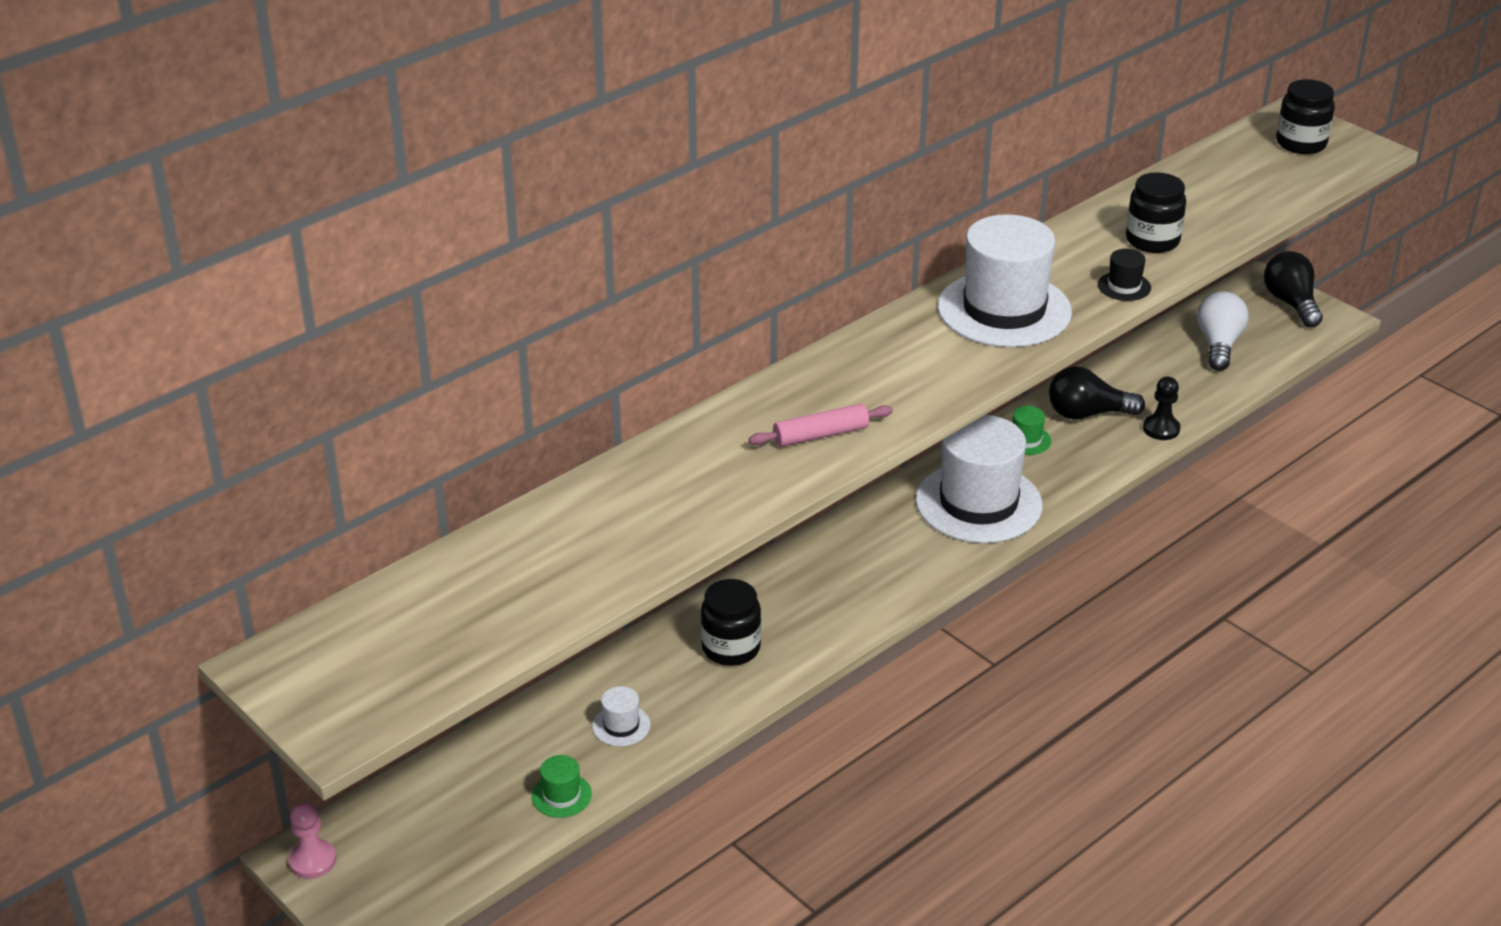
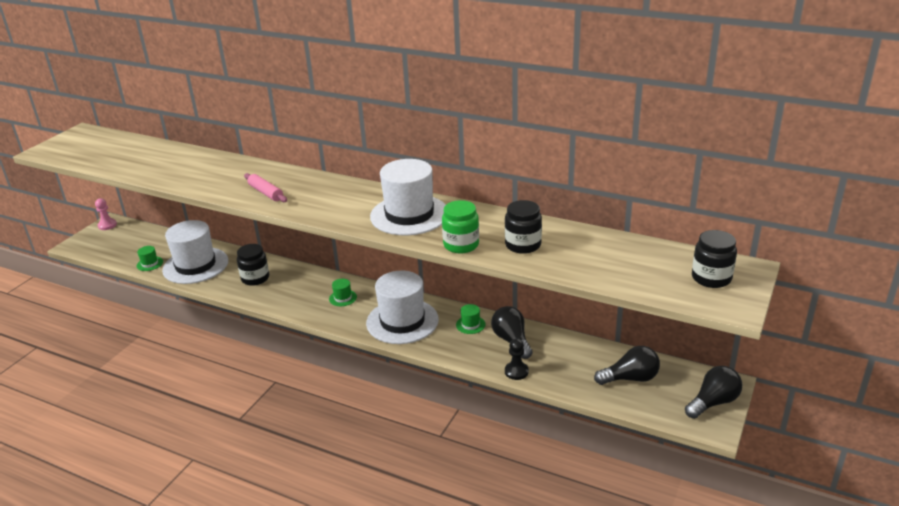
camera: 70 degrees right, 5 degrees down
white hat [592,686,650,746] -> white hat [162,220,228,284], size x2.48
black hat [1098,249,1151,301] -> green jar [442,200,479,253]
white light bulb [1197,291,1249,371] -> black light bulb [594,346,660,385]
none -> green hat [329,279,357,306]

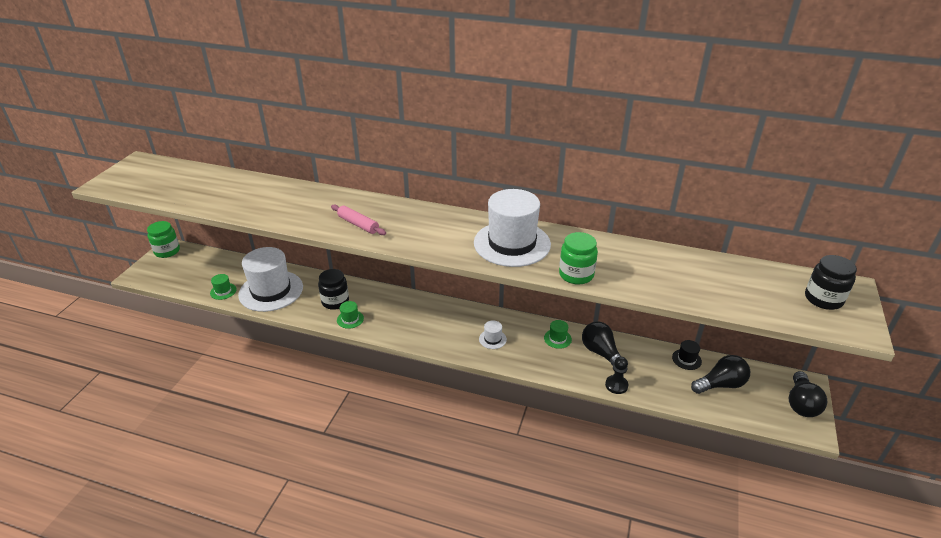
camera: 10 degrees left, 5 degrees up
pink pawn [95,198,117,230] -> green jar [147,221,180,258]
green hat [329,279,357,306] -> green hat moved to [337,301,364,329]
white hat [366,271,439,344] -> white hat [479,320,507,349], size x0.40
black jar [505,200,542,254] -> none
black light bulb [685,366,742,419] -> black light bulb turned 150 degrees clockwise [789,371,827,417]
none -> black hat [672,340,702,370]

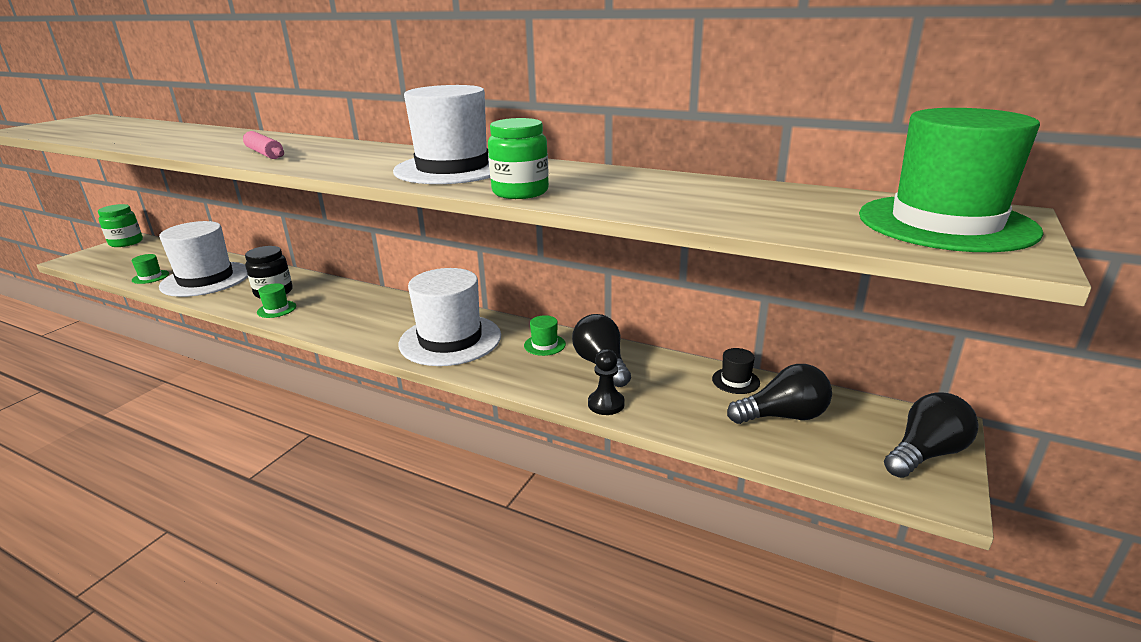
camera: 10 degrees right, 10 degrees down
white hat [479,320,507,349] -> white hat [399,268,501,366], size x2.48
black light bulb [789,371,827,417] -> black light bulb turned 150 degrees counterclockwise [884,392,978,478]
black jar [805,255,857,310] -> green hat [859,108,1043,252]

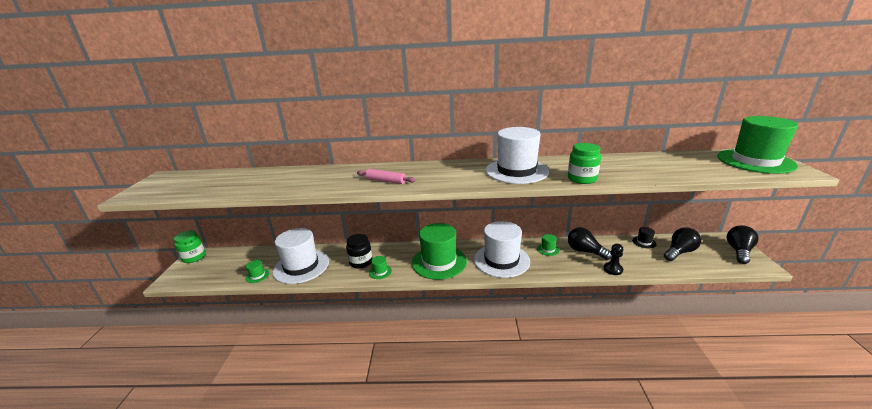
camera: 25 degrees left, 0 degrees up
none -> green hat [412,223,467,280]

